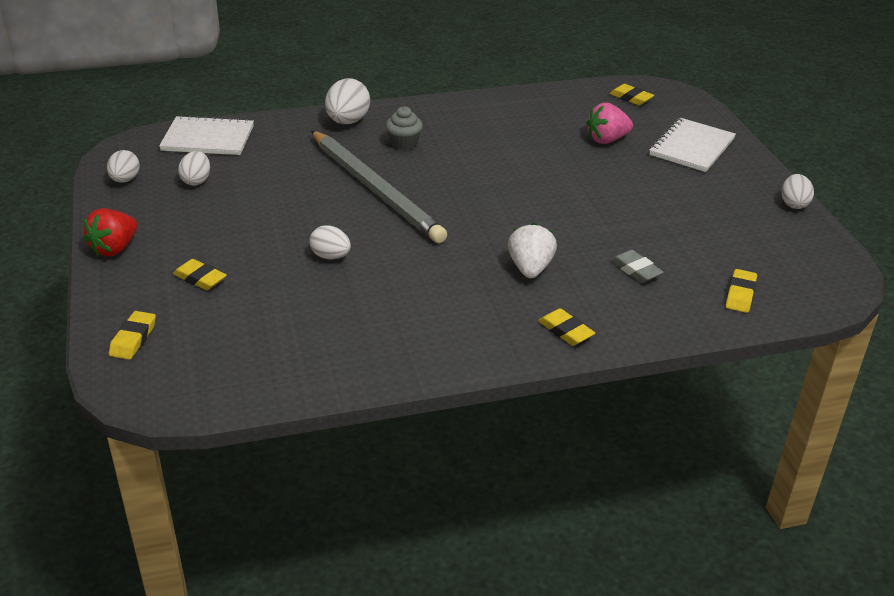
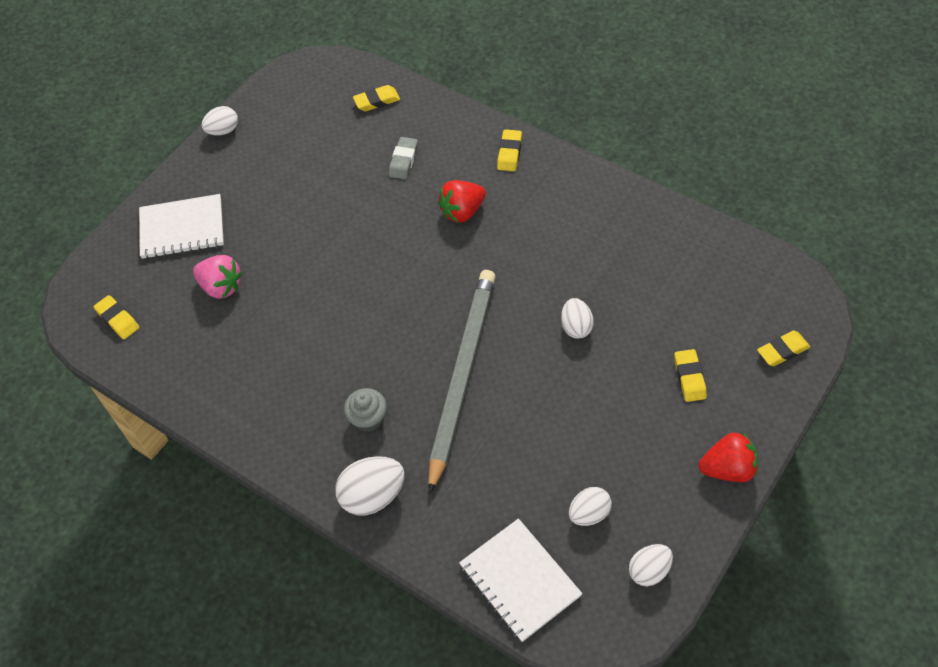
camera: 125 degrees left, 20 degrees up
white strawberry [508,223,557,278] -> red strawberry [438,180,486,223]
yellow eraser [610,84,654,105] -> yellow eraser turned 45 degrees counterclockwise [94,295,139,339]

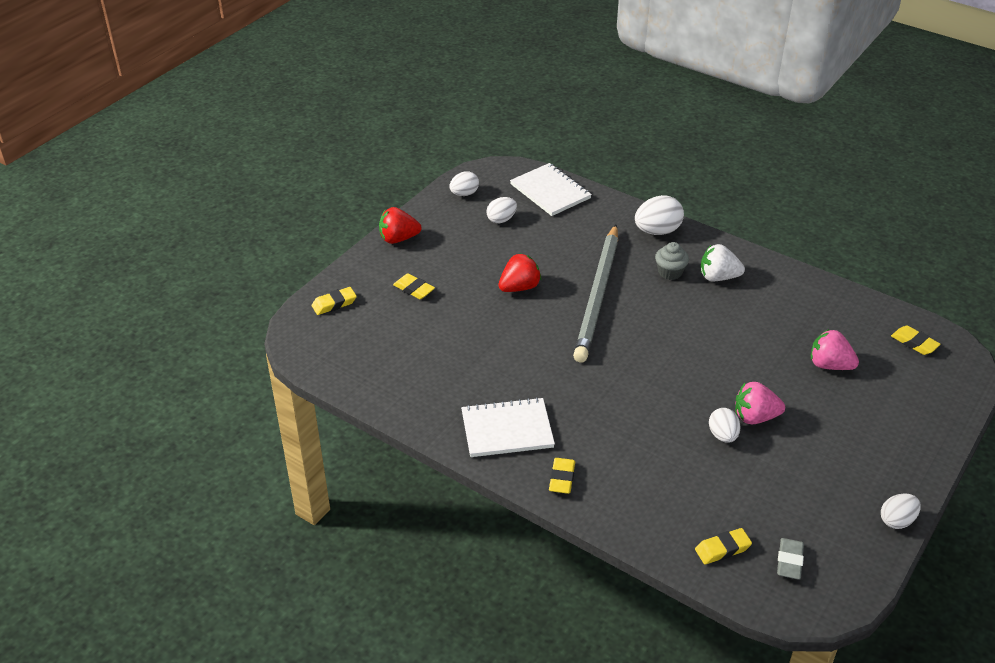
camera: 175 degrees right, 15 degrees down
white notebook [139,194,224,259] -> white notebook moved to [461,397,555,457]
grey eraser [389,137,418,179] -> grey eraser moved to [777,538,804,580]
red strawberry [438,180,486,223] -> red strawberry moved to [498,253,541,292]
white egg [561,298,594,339] -> white egg moved to [709,408,740,443]
yellow eraser [674,349,707,402] -> yellow eraser turned 45 degrees counterclockwise [393,273,435,299]
none -> white strawberry [701,244,745,281]
none -> pink strawberry [735,382,785,424]

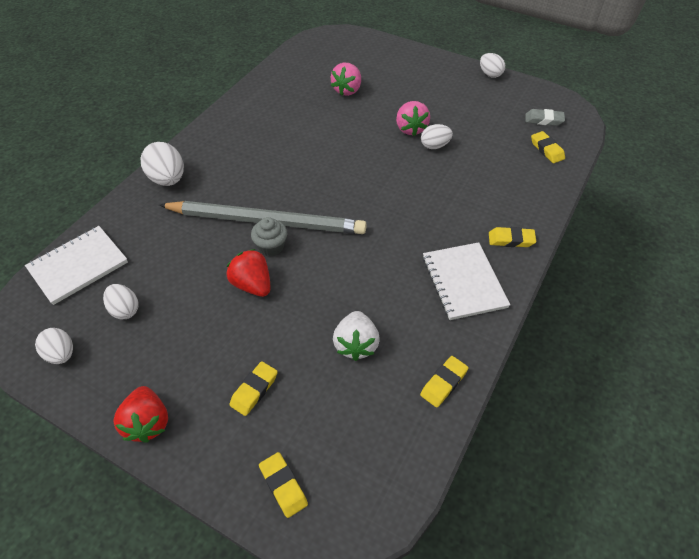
camera: 95 degrees left, 10 degrees up
grey cupcake [655,242,689,280] -> grey cupcake moved to [251,217,287,256]
white strawberry [701,244,745,281] -> white strawberry moved to [333,311,380,361]
yellow eraser [891,326,941,355] -> yellow eraser moved to [420,356,468,408]

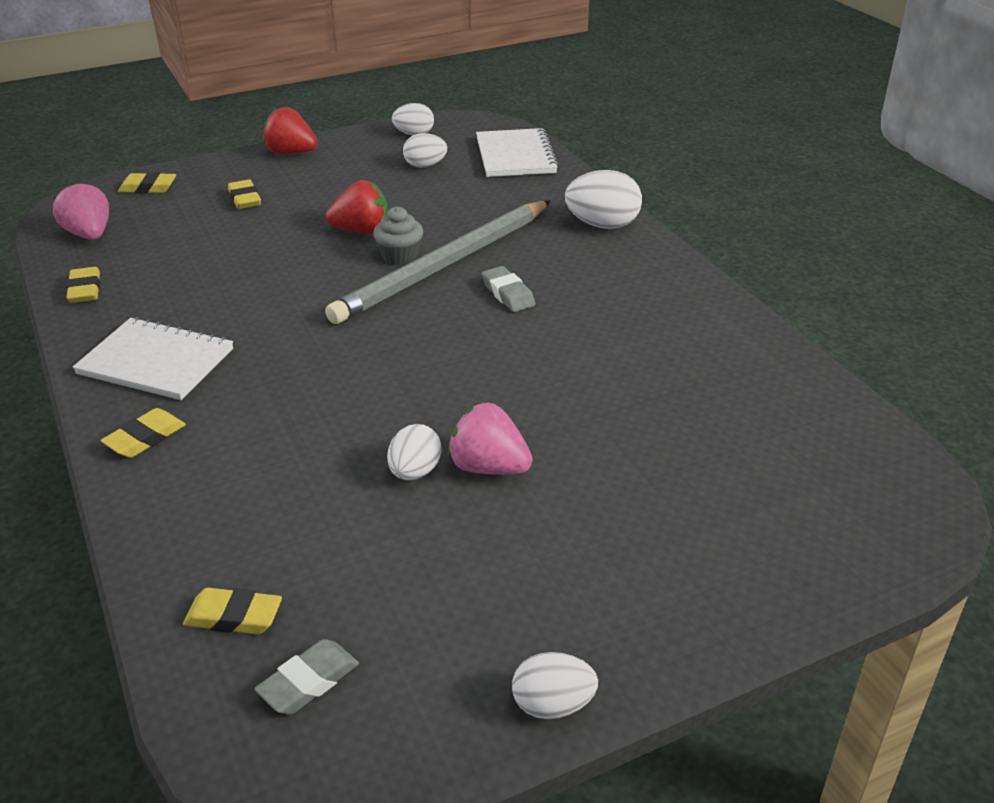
camera: 125 degrees right, 15 degrees down
pink strawberry [331,63,361,96] -> pink strawberry moved to [53,182,109,240]
white strawberry [333,311,380,361] -> none
none -> grey eraser [482,266,536,312]

